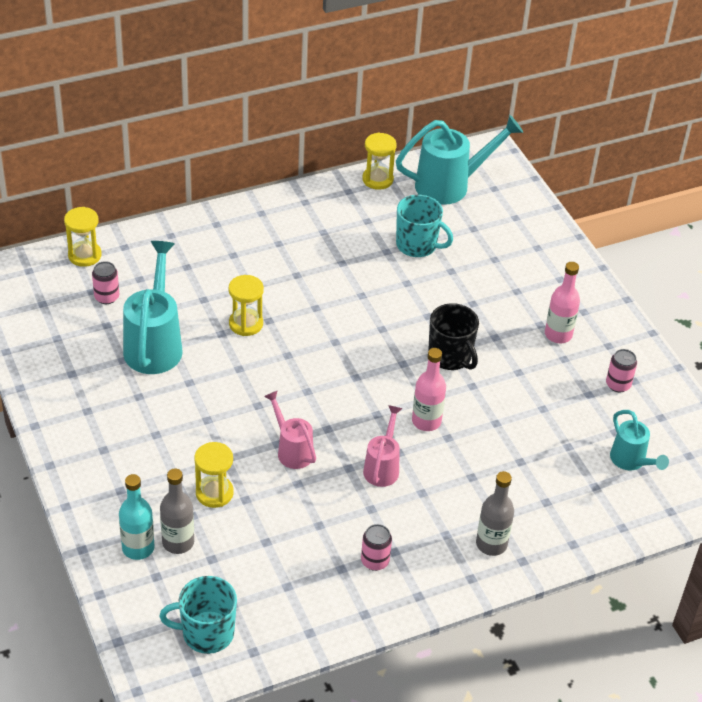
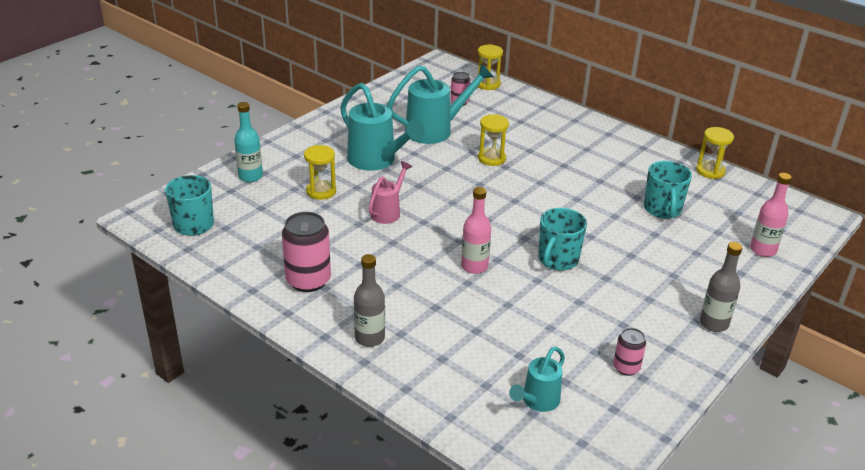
camera: 65 degrees right, 10 degrees down
grey bottle [160,469,194,554] -> grey bottle moved to [700,242,743,332]
pink can [361,524,392,571] -> pink can [282,212,331,292], size x1.81
pink watering can [363,405,403,487] -> none
turquoise watering can [396,115,523,205] -> turquoise watering can moved to [340,83,425,171]
black mug [428,303,479,370] -> turquoise mug [538,208,587,270]
pink bottle [545,262,580,343] -> pink bottle moved to [750,173,792,257]

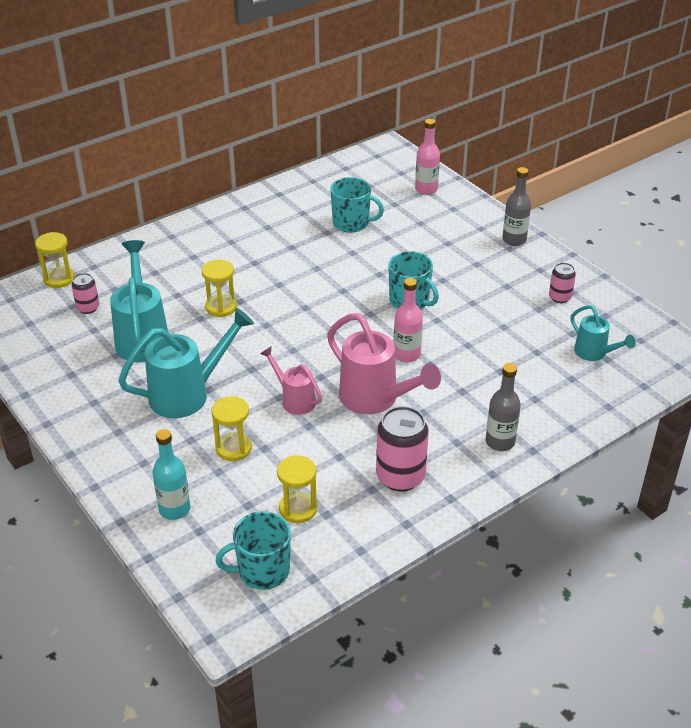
camera: 75 degrees left, 5 degrees up
yellow hourglass [696,127,734,179] -> yellow hourglass moved to [277,455,317,523]
none -> pink watering can [327,313,441,414]

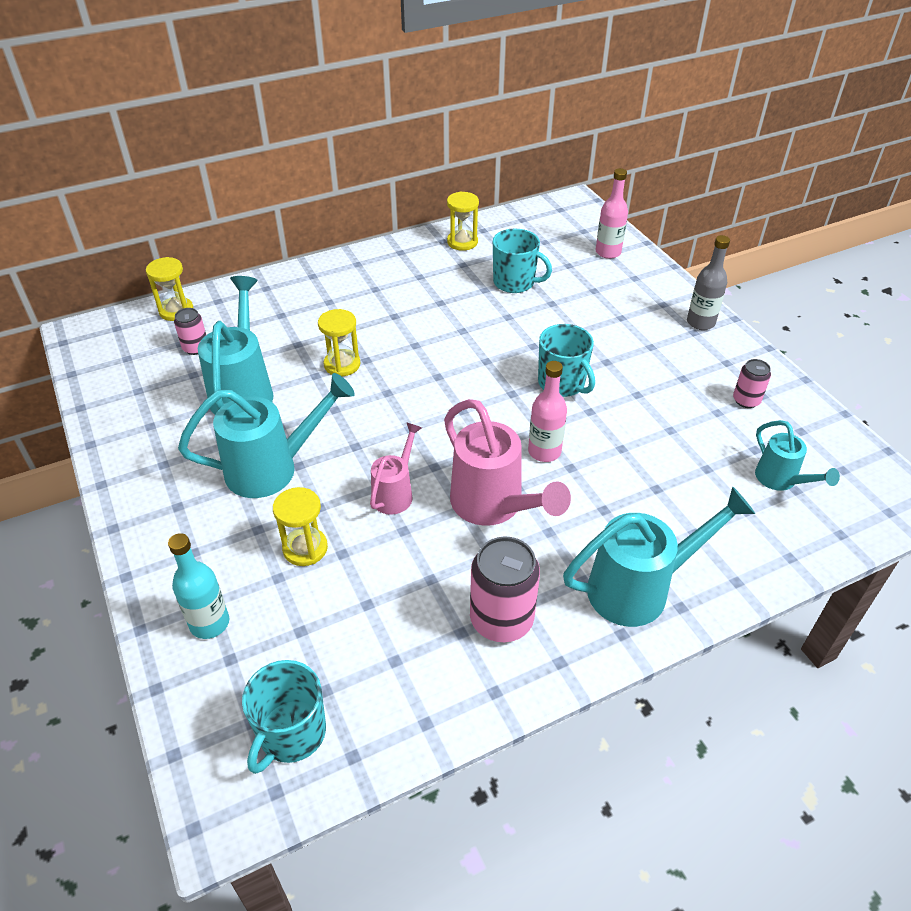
camera: 10 degrees right, 5 degrees up
turquoise mug [215,511,291,590] -> turquoise mug turned 60 degrees counterclockwise [242,660,326,774]
pink watering can [260,347,322,415] -> pink watering can turned 60 degrees clockwise [370,422,422,515]
yellow hourglass [277,455,317,523] -> yellow hourglass moved to [447,191,479,251]
grey bottle [486,363,521,451] -> turquoise watering can [563,486,755,627]

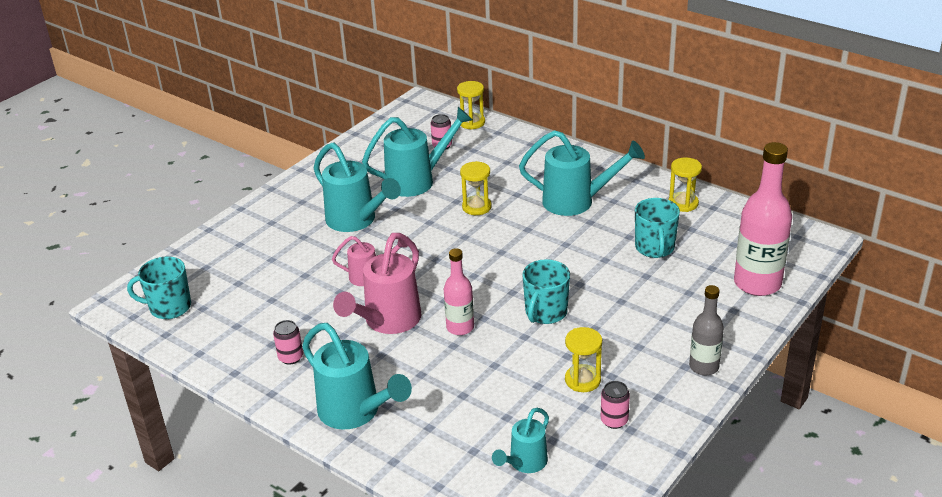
camera: 65 degrees right, 10 degrees down
turquoise bottle [168,533,229,639] -> none
yellow hourglass [273,487,328,566] -> yellow hourglass moved to [565,327,602,392]
pink can [470,537,540,642] -> pink can [273,320,303,365], size x0.55
pink bottle [596,168,628,259] -> pink bottle [734,142,792,296], size x1.74
none -> turquoise watering can [519,130,645,216]

